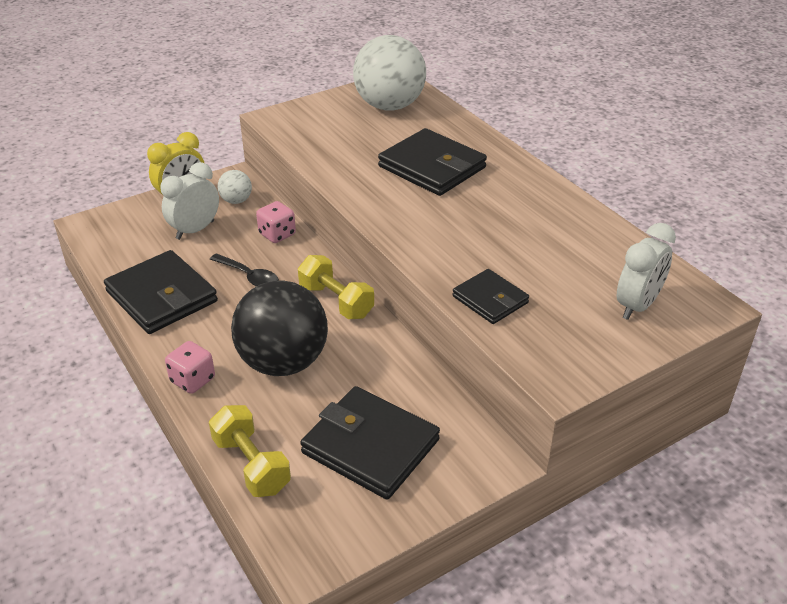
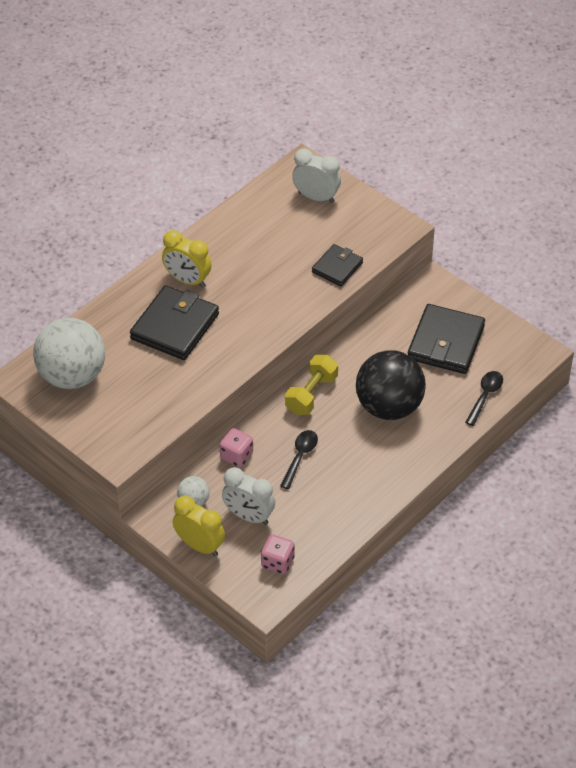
camera: 105 degrees left, 10 degrees up
black wallet [104,250,218,334] -> none
pink dice [165,341,215,394] -> pink dice moved to [261,535,295,574]
yellow dumbbell [209,405,291,497] -> black spoon [465,371,503,426]
none -> yellow clock [162,230,211,288]

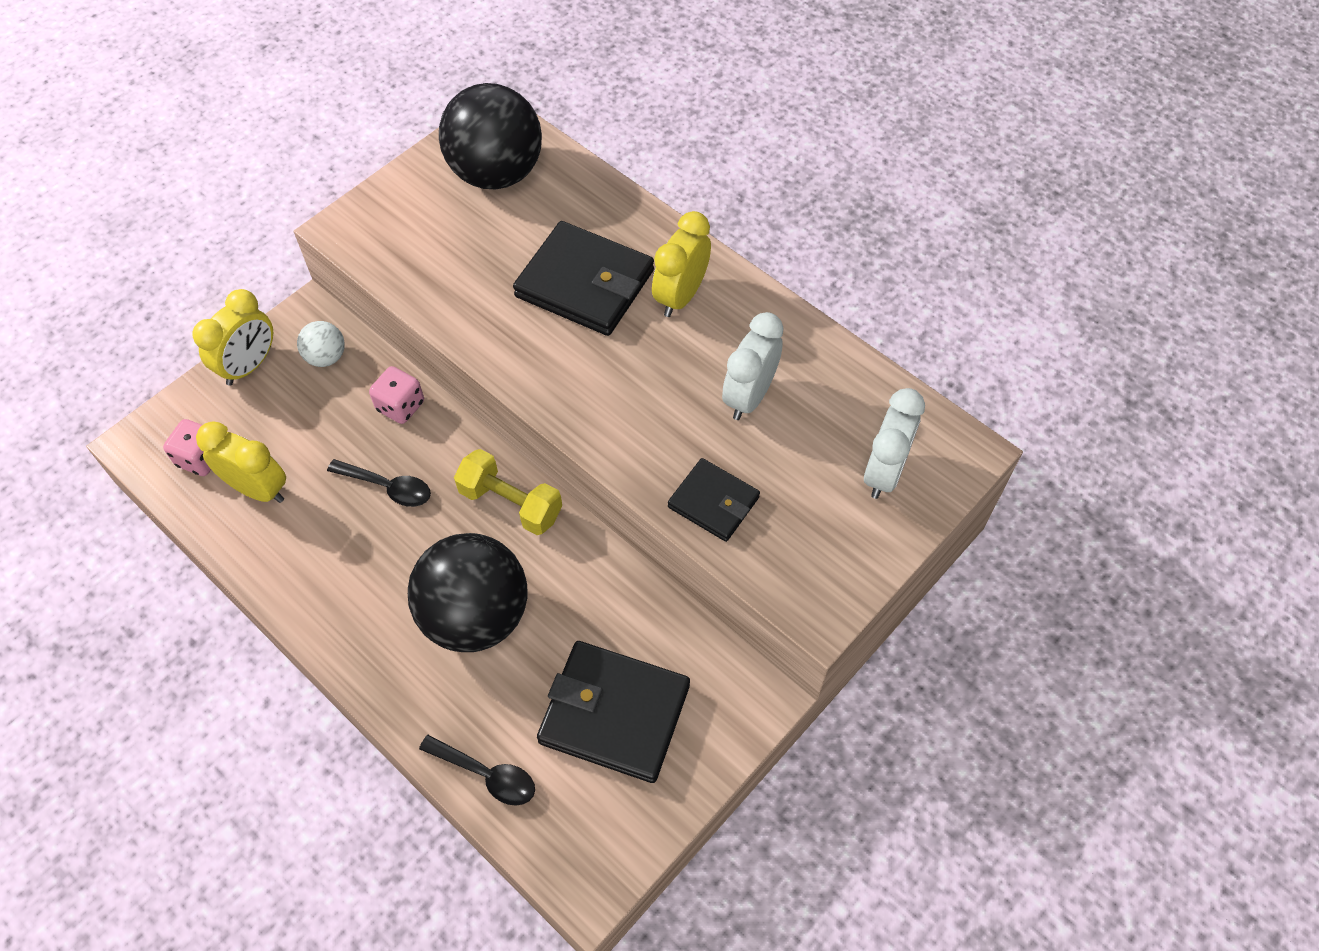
camera: 90 degrees right, 10 degrees up
white ball [33,318,105,389] -> black ball [439,83,542,189]
white clock [222,467,275,525] -> white clock moved to [722,312,784,420]
none -> yellow clock [196,421,286,503]

